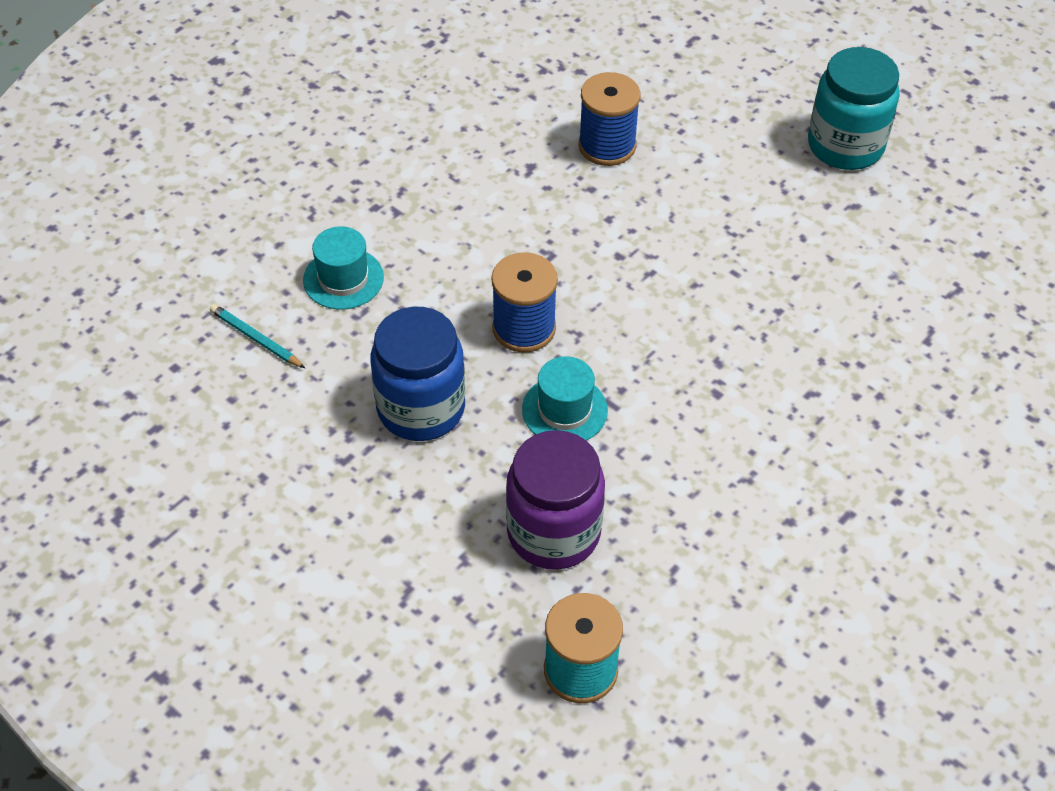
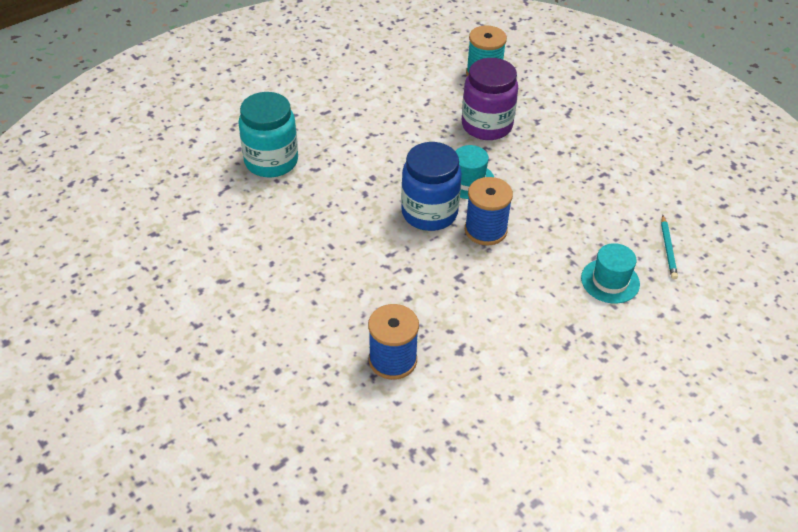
camera: 170 degrees left, 5 degrees down
turquoise pencil [210,304,305,368] -> turquoise pencil turned 45 degrees clockwise [661,215,678,280]
blue jar [371,306,465,441] -> blue jar moved to [401,142,462,231]
turquoise jar [808,47,900,170] -> turquoise jar moved to [238,92,298,177]

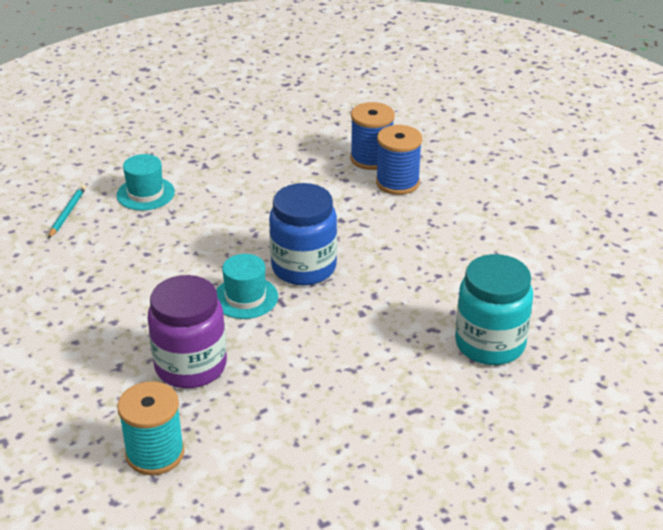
camera: 170 degrees left, 10 degrees down
blue spool [465,177,513,246] -> blue spool moved to [376,125,422,195]

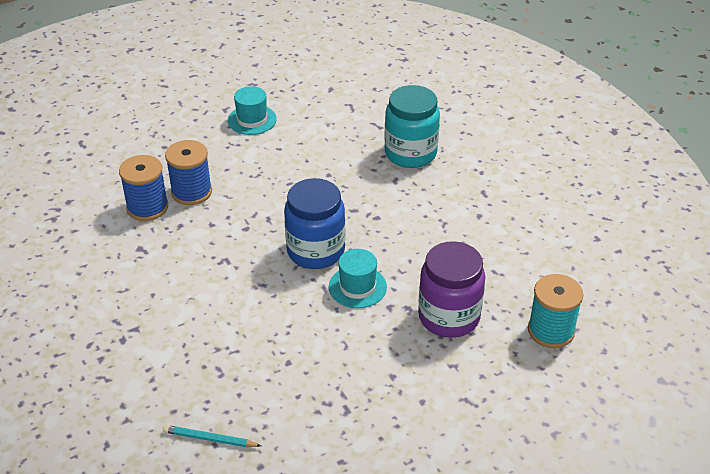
camera: 90 degrees left, 5 degrees up
turquoise hat [116,154,175,211] -> turquoise hat moved to [228,86,277,135]

